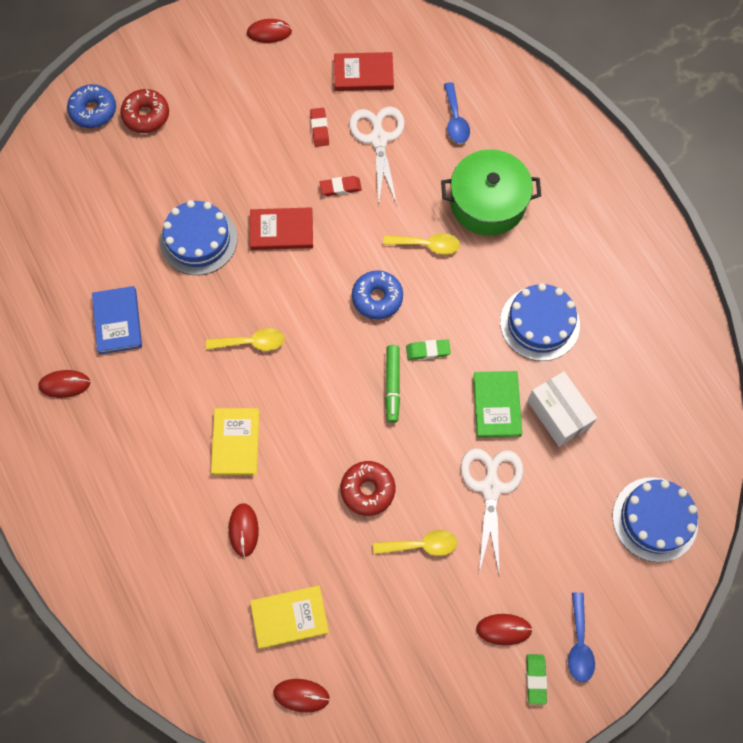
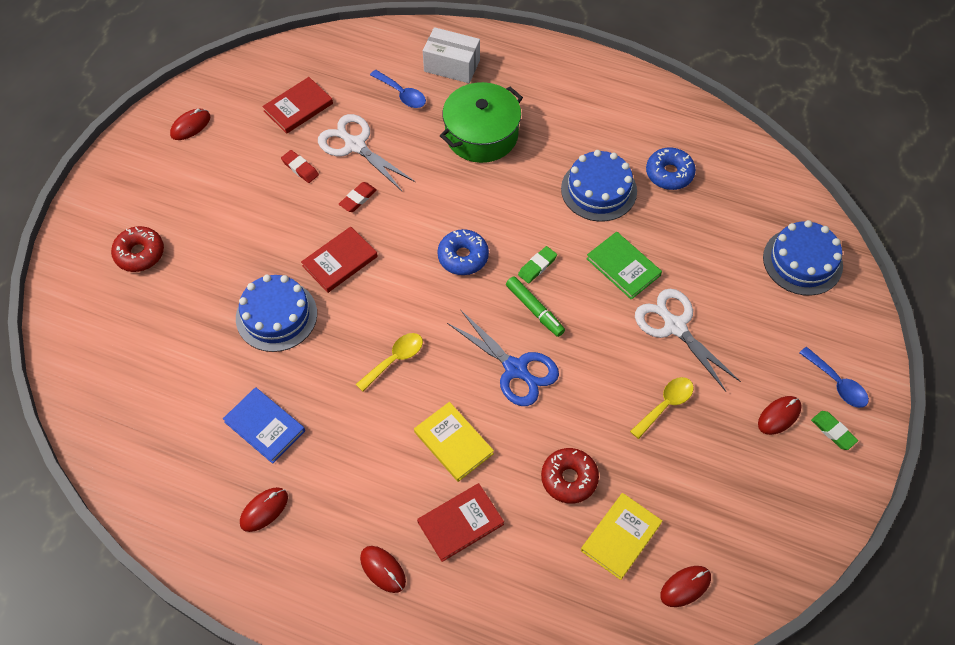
camera: 40 degrees left, 10 degrees down
blue donut [67,84,116,128] -> blue donut moved to [646,147,696,190]
red mouse [229,503,259,557] -> red mouse moved to [360,546,406,593]
red donut [341,461,395,516] -> red donut moved to [541,448,599,504]
yellow spoon [383,233,460,255] -> none
white box [527,371,597,447] -> white box moved to [423,27,480,83]
none -> red book [417,483,504,562]
none -> blue scissors [447,310,559,406]

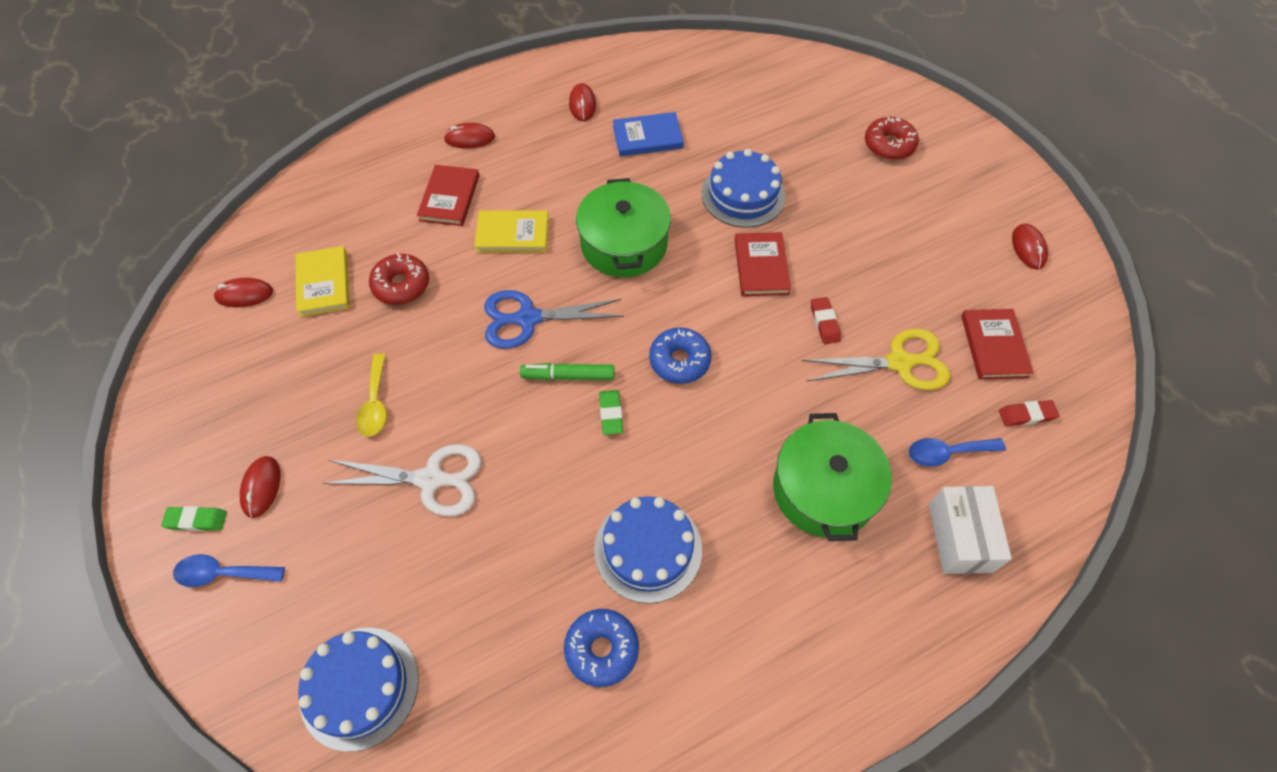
camera: 130 degrees right, 0 degrees up
red eraser [281,150,319,183] -> red eraser moved to [999,400,1059,426]
white scissors [318,114,415,192] -> yellow scissors [802,329,950,390]
yellow spoon [356,333,423,391] -> green pot [576,178,671,277]
white box [423,27,480,83] -> white box turned 60 degrees counterclockwise [929,486,1012,574]
green book [586,232,662,300] -> none
red mouse [660,566,711,607] -> red mouse turned 75 degrees clockwise [213,278,273,307]

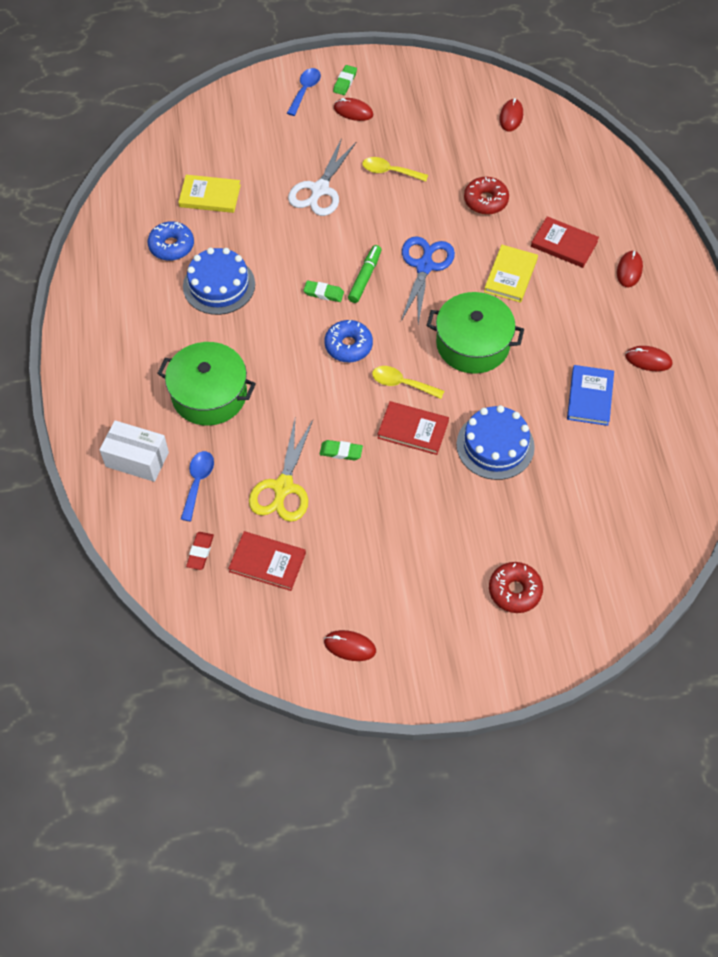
camera: 110 degrees right, 0 degrees up
yellow book [296,246,349,317] -> yellow book moved to [179,175,241,213]
blue cake [298,628,419,752] -> none
red eraser [811,297,841,344] -> green eraser [320,440,363,460]
none -> yellow spoon [372,366,444,399]

